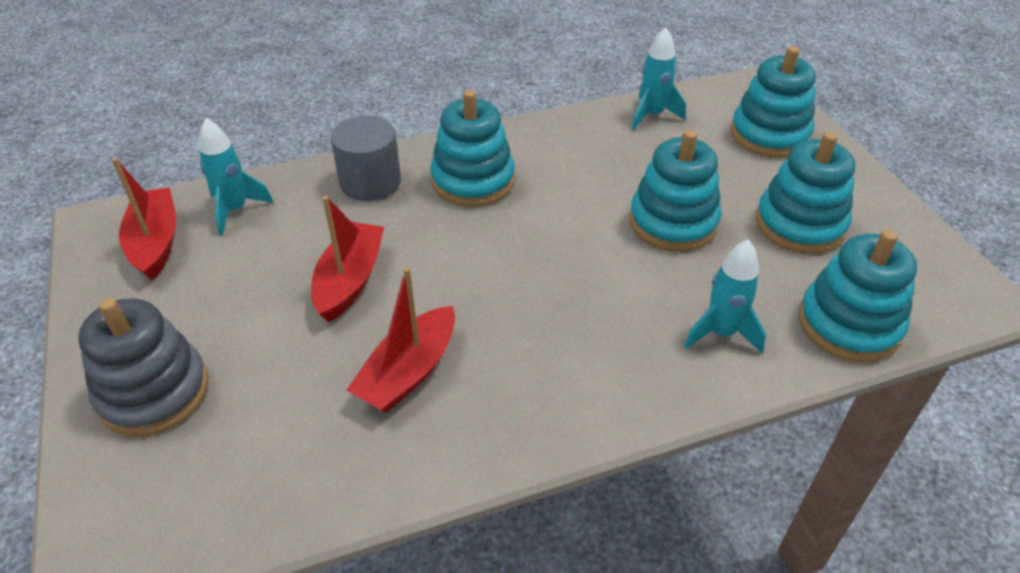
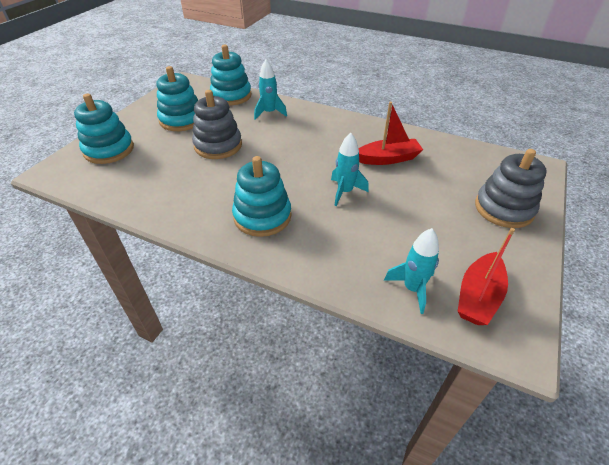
camera: 135 degrees left, 0 degrees up
red boat [311,196,384,322] -> none
grey cylinder [331,116,401,201] -> none
turquoise stacking toy [629,130,721,252] -> grey stacking toy [192,90,242,159]
turquoise rocket [632,27,686,130] -> turquoise rocket moved to [331,133,369,206]

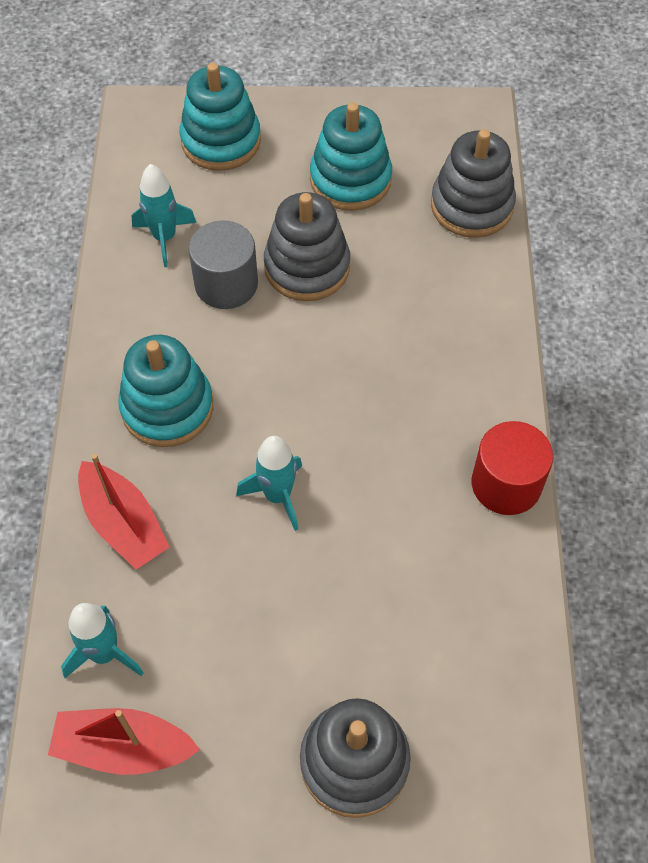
camera: 65 degrees right, 15 degrees up
turquoise stacking toy [210,44,252,105] -> grey stacking toy [431,129,516,238]
turquoise rocket [254,59,287,120] -> turquoise rocket moved to [132,164,197,267]
red boat [358,102,423,165] -> red boat moved to [78,454,170,569]
none -> grey cylinder [188,220,258,309]
none -> red cylinder [472,421,553,515]

